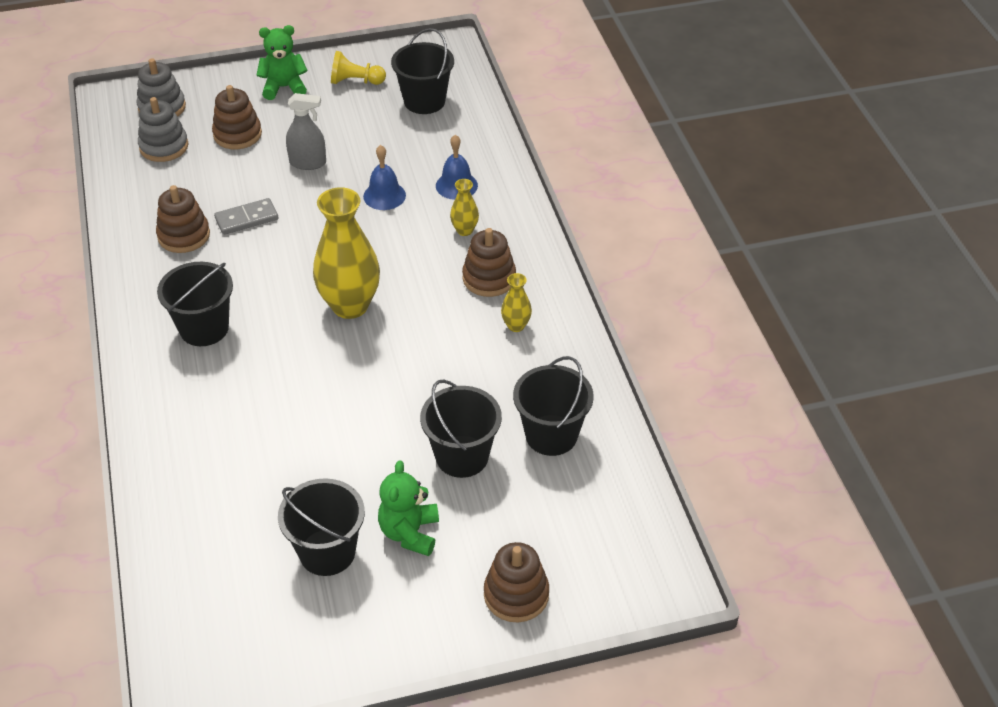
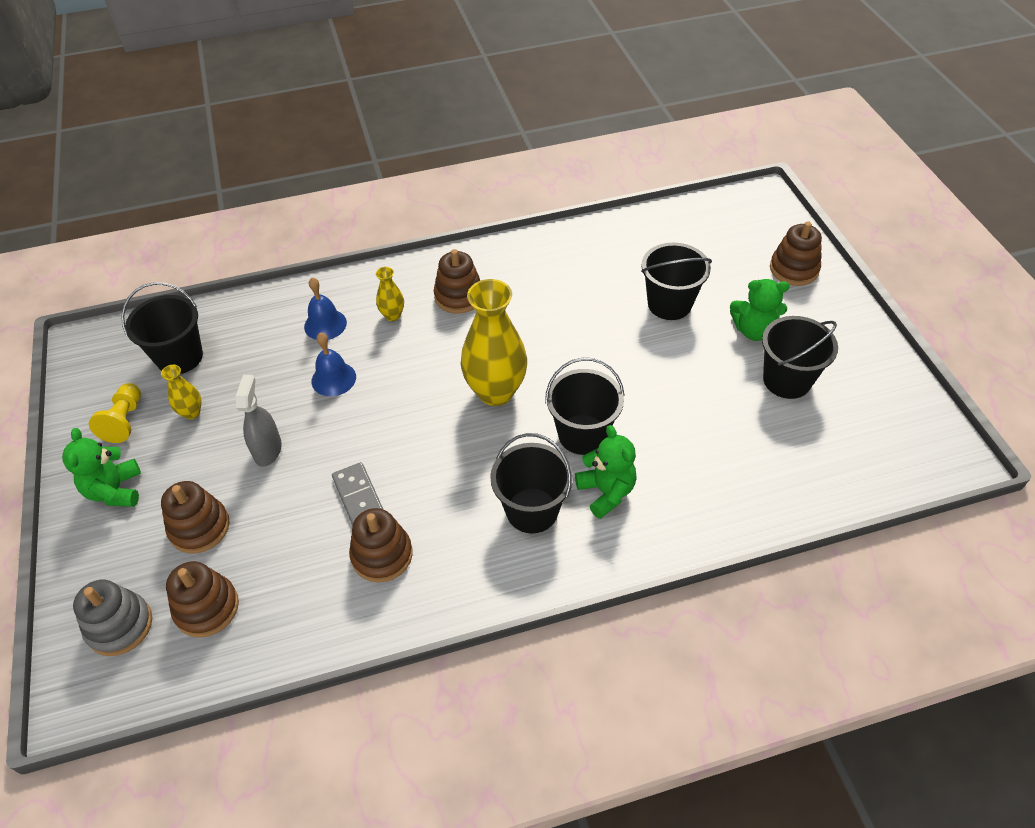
camera: 90 degrees left, 5 degrees up
grey stacking toy [138,97,189,162] -> brown stacking toy [166,561,239,637]
yellow vase [501,273,532,332] -> yellow vase moved to [161,365,202,419]
black bucket [513,356,594,456] -> black bucket moved to [545,358,625,455]
none -> green teddy bear [575,425,637,519]

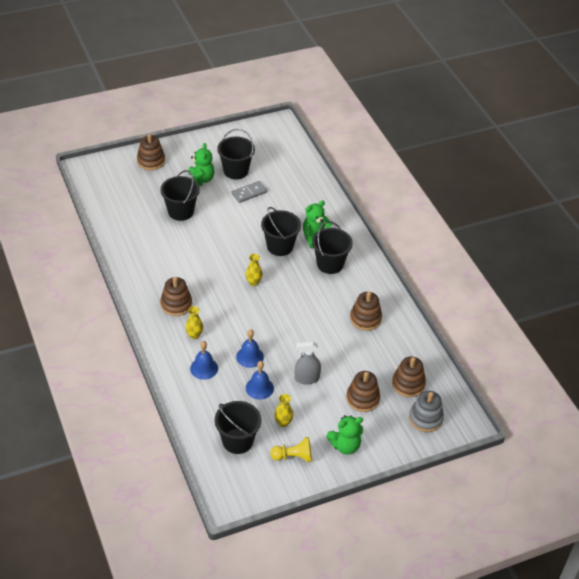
camera: 100 degrees left, 5 degrees down
grey domino [332,462,383,526] -> grey domino moved to [232,181,267,203]
yellow vase [461,279,527,406] -> yellow vase [246,254,263,286], size x0.46
none -> blue bell [246,361,274,400]

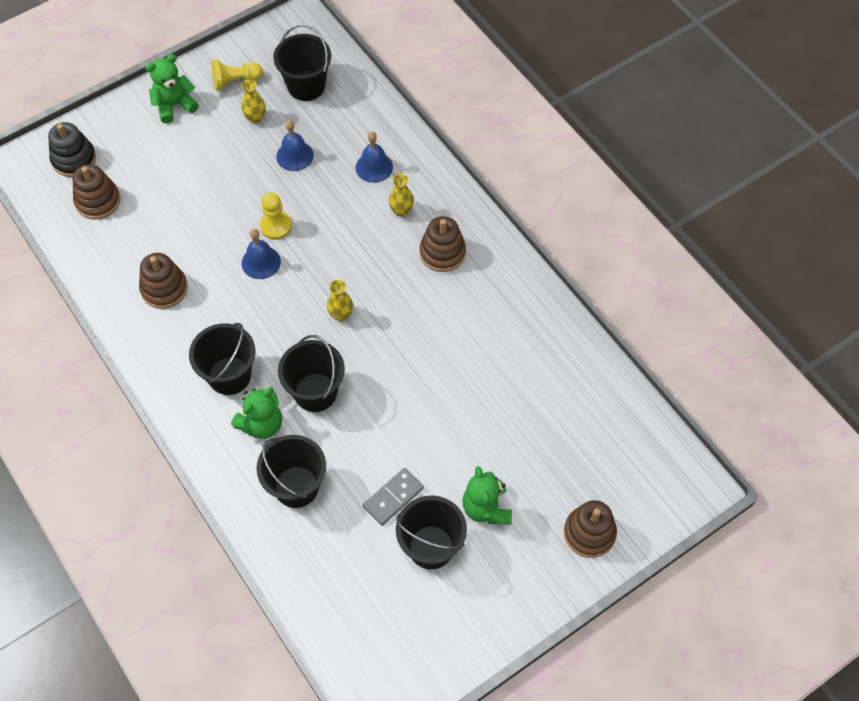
camera: 170 degrees right, 15 degrees up
black bucket [160,170,200,221] -> black bucket moved to [257,435,326,508]
blue bell [236,329,264,368] -> blue bell moved to [242,229,281,279]
grey spray bottle [295,341,321,385] -> none
brown stacking toy [346,371,380,412] -> none
grey stacking toy [409,391,444,432] -> black stacking toy [48,122,96,177]
none -> yellow pawn [260,193,292,240]

